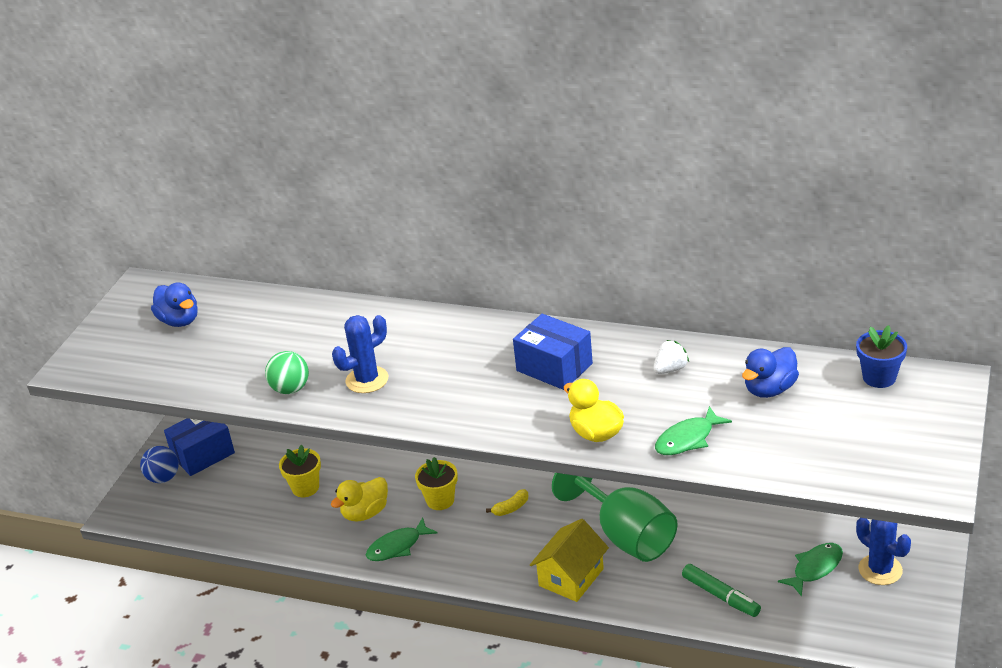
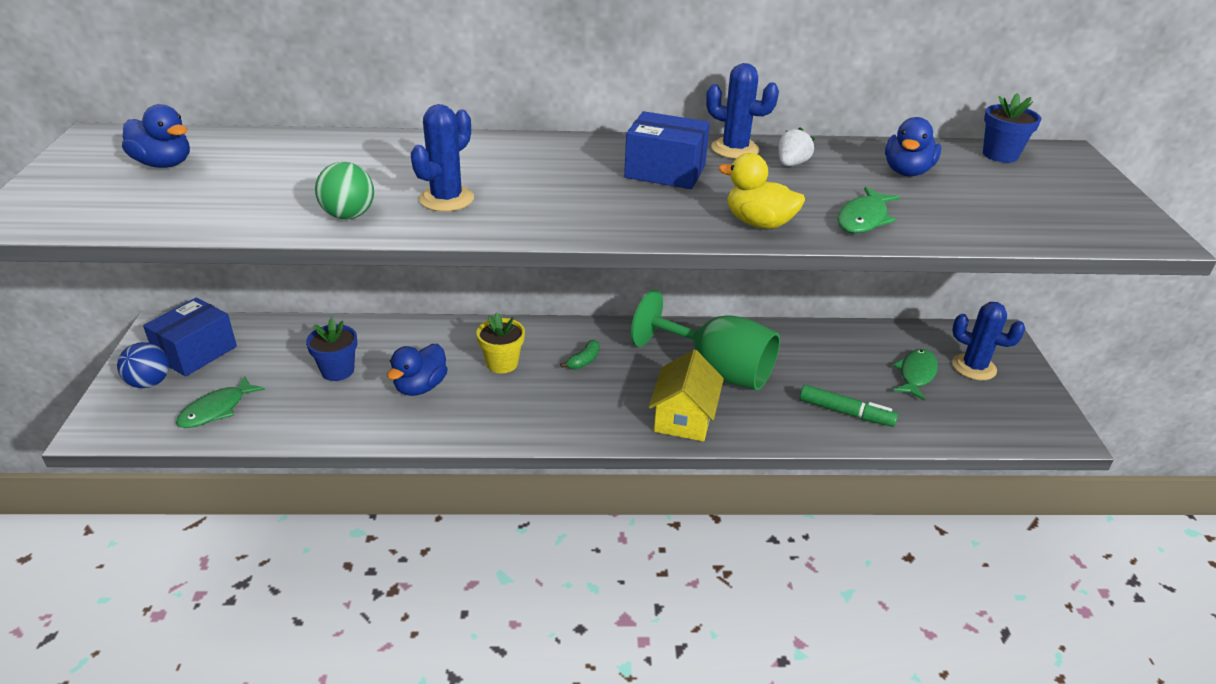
camera: 25 degrees left, 0 degrees up
yellow flower pot [279,444,321,497] -> blue flower pot [306,318,357,381]
yellow duck [331,477,388,522] -> blue duck [387,344,448,396]
green fish [366,517,438,561] -> green fish moved to [176,375,265,428]
yellow banana [486,489,528,516] -> green banana [560,340,600,369]
none -> blue cactus [706,63,779,159]

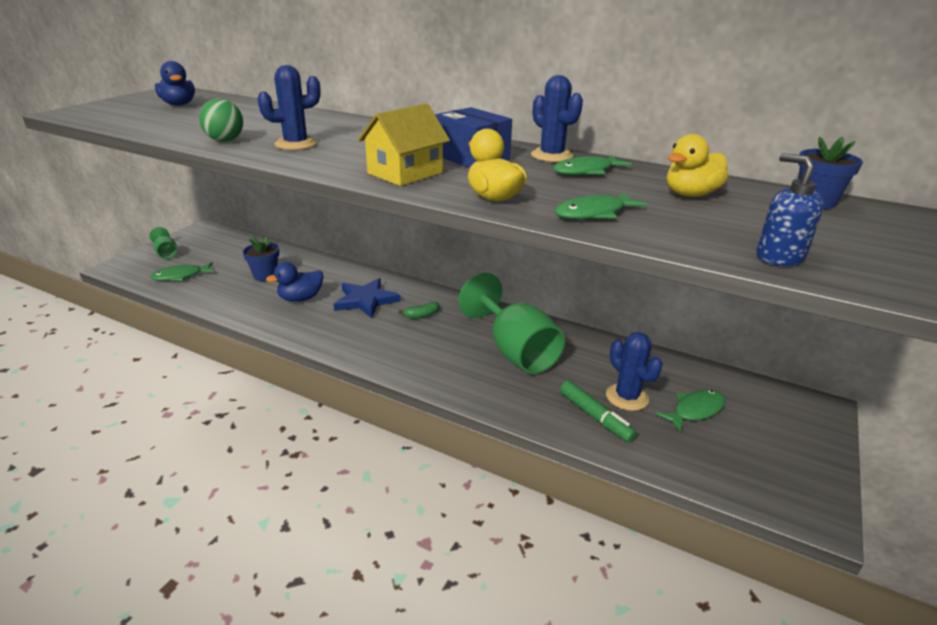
camera: 30 degrees right, 5 degrees down
blue ball [117,342,169,388] -> green goblet [149,227,177,259]
blue box [143,298,237,376] -> none
yellow flower pot [477,313,525,373] -> blue star [334,278,400,318]
yellow house [649,349,724,441] -> yellow house moved to [358,103,450,186]
white strawberry [779,127,815,166] -> green fish [553,155,632,175]
blue duck [885,117,941,176] -> yellow duck [667,134,729,197]
blue cactus [952,302,1025,380] -> blue cactus moved to [606,332,663,411]
none -> blue soap dispenser [756,153,824,266]

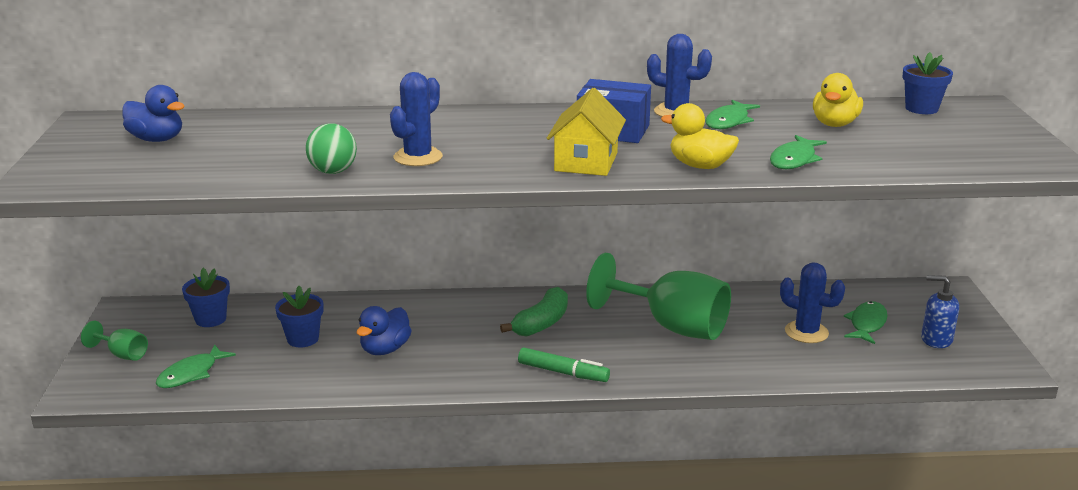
camera: 30 degrees left, 5 degrees down
blue star [334,278,400,318] -> none
green banana [398,302,440,319] -> green banana [500,287,568,336], size x1.82
green marker [560,381,637,442] -> green marker moved to [518,347,610,382]
blue soap dispenser [756,153,824,266] -> blue soap dispenser moved to [921,275,959,348]
none -> blue flower pot [182,268,230,327]

